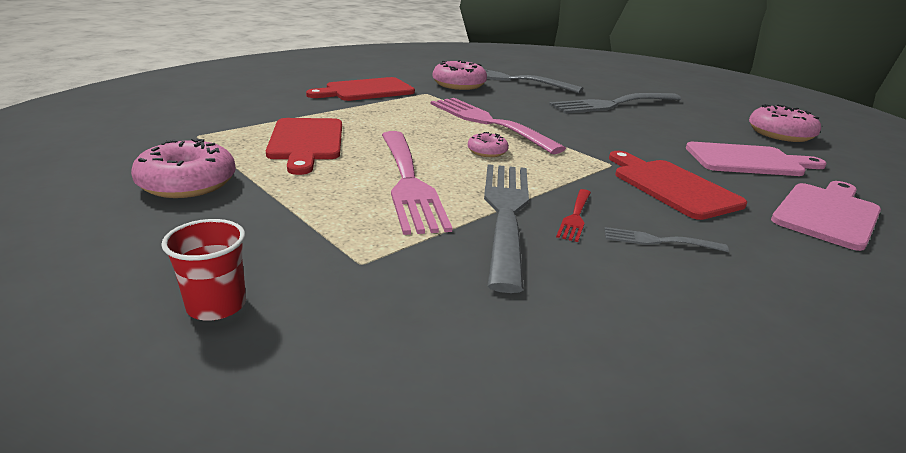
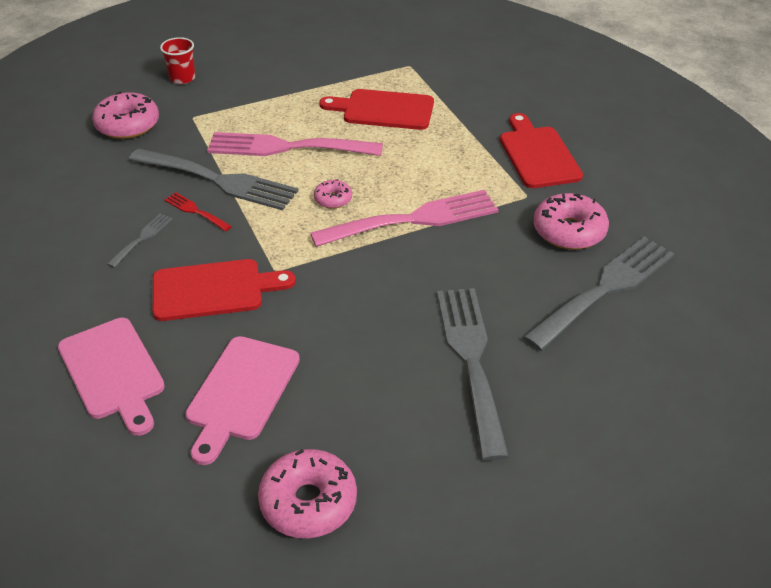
camera: 110 degrees right, 15 degrees up
pink donut [131,138,236,198] -> pink donut moved to [92,91,159,139]

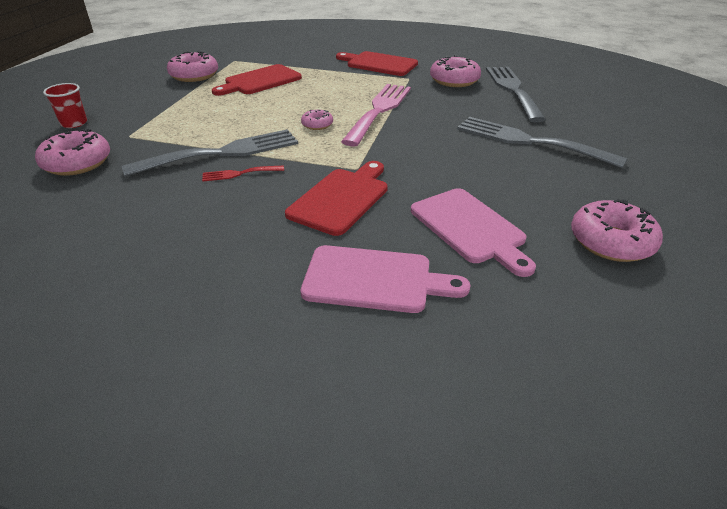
camera: 50 degrees left, 5 degrees down
grey fork [107,214,173,268] -> none
pink fork [207,132,383,156] -> none
none -> pink donut [167,51,218,82]

